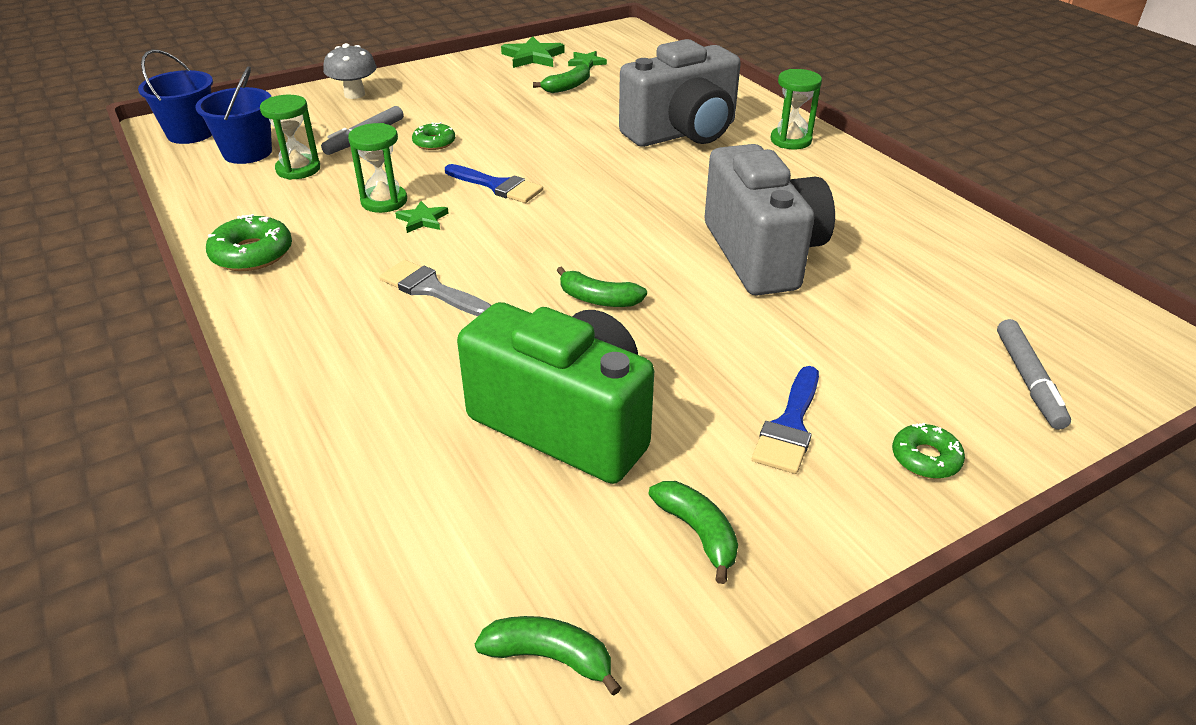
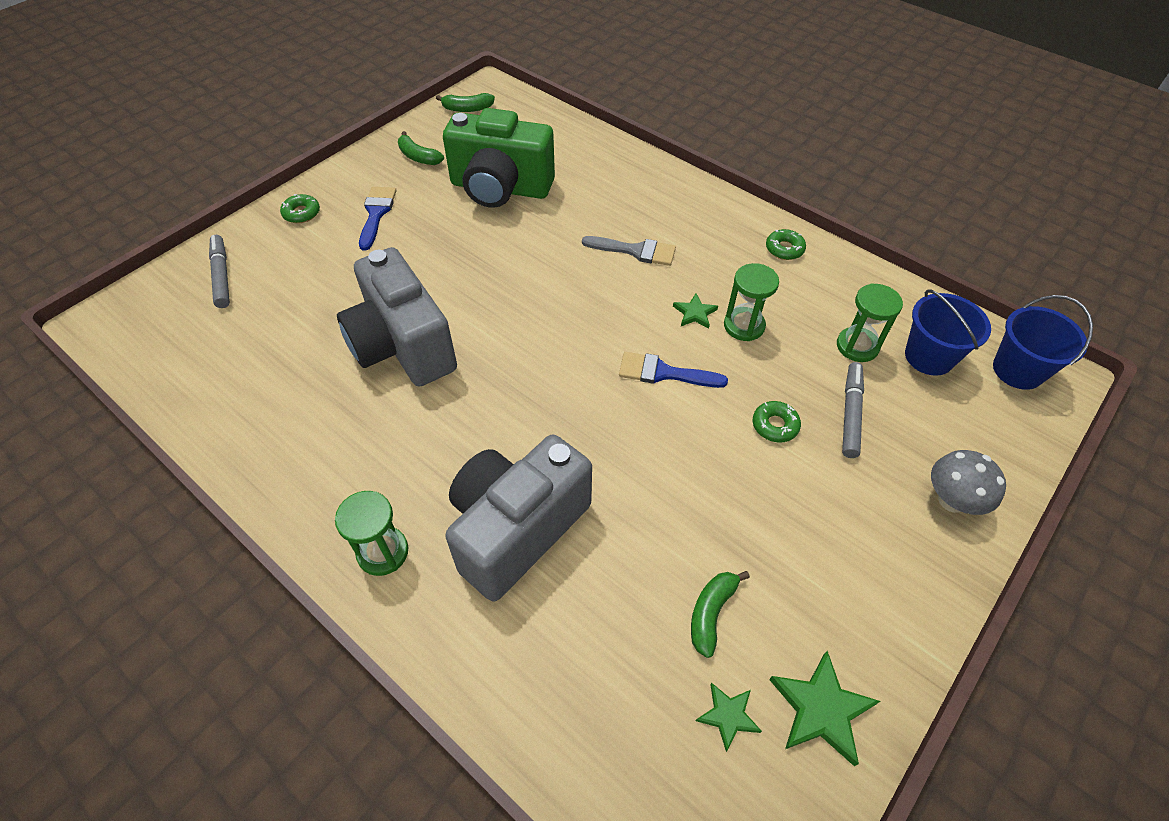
camera: 160 degrees right, 15 degrees up
green donut [206,214,292,271] -> green donut [766,229,806,260], size x0.64
green banana [557,266,647,307] -> none

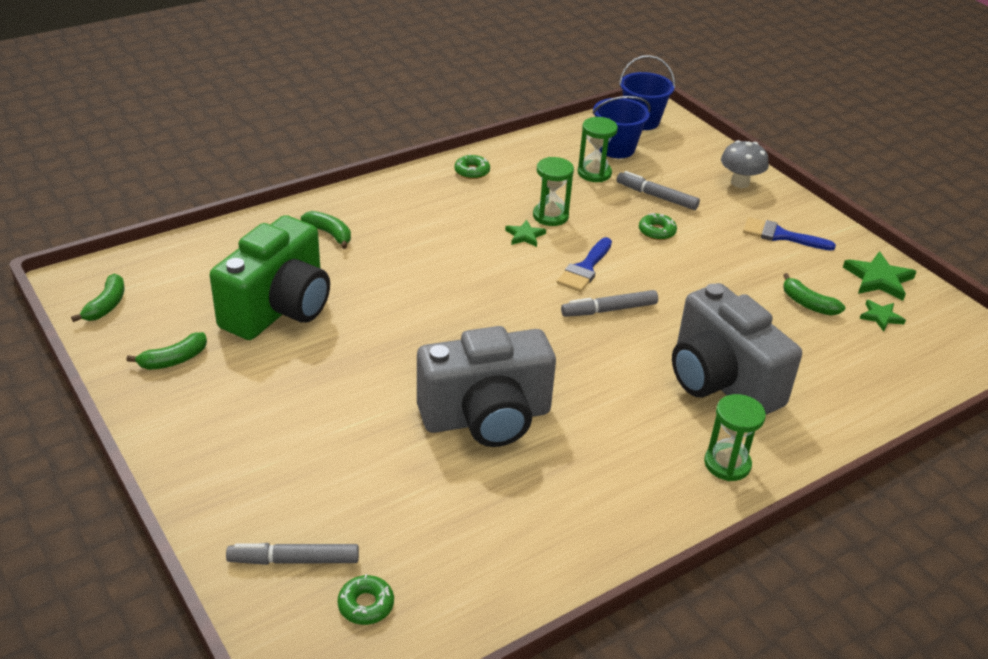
camera: 75 degrees left, 15 degrees down
green donut [280,194,320,223] -> green donut moved to [337,574,394,625]
blue brush [359,187,397,251] -> blue brush moved to [743,217,836,251]
grey brush [582,236,676,266] -> none
none -> green banana [301,211,351,249]
none -> grey marker [561,290,658,317]

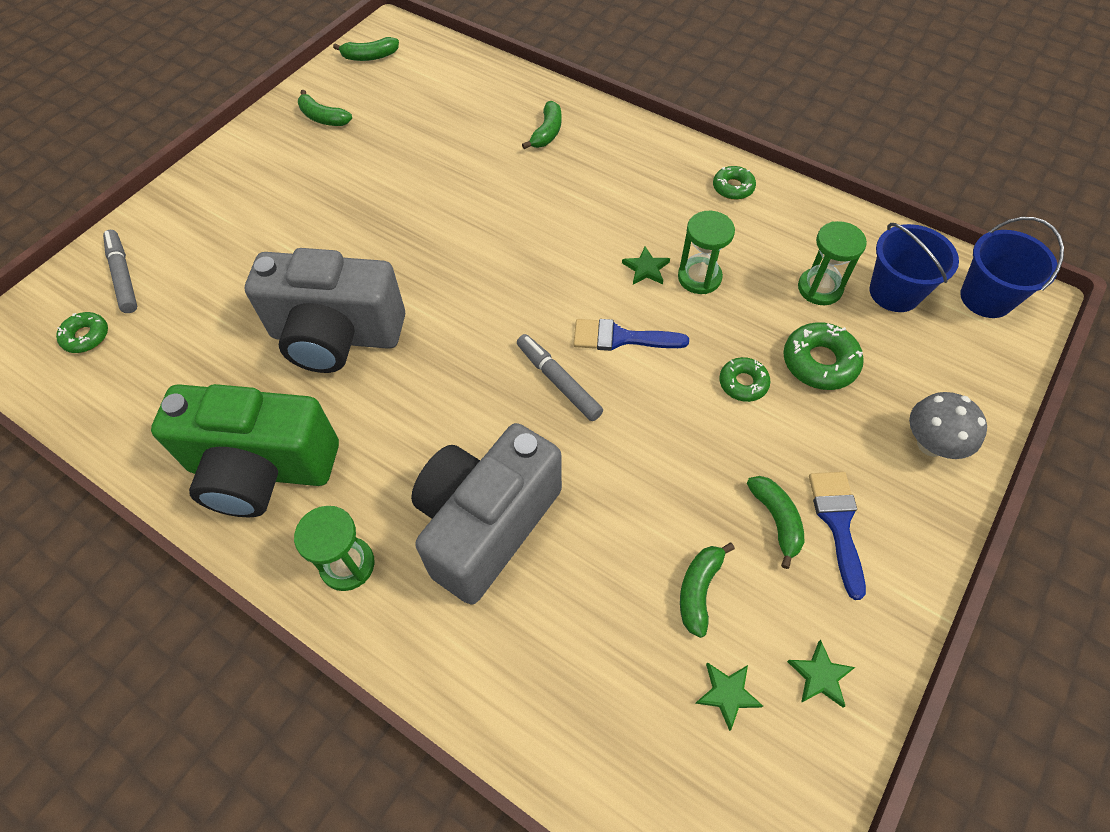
camera: 70 degrees right, 20 degrees up
green camera [210,215,330,340] -> green camera moved to [151,384,339,517]
grey camera [417,326,556,447] -> grey camera turned 45 degrees counterclockwise [245,248,405,373]
grey marker [617,171,700,210] -> green donut [783,322,864,390]
green star [843,251,917,301] -> green star [787,640,855,707], size x0.60
none -> green banana [747,476,804,569]

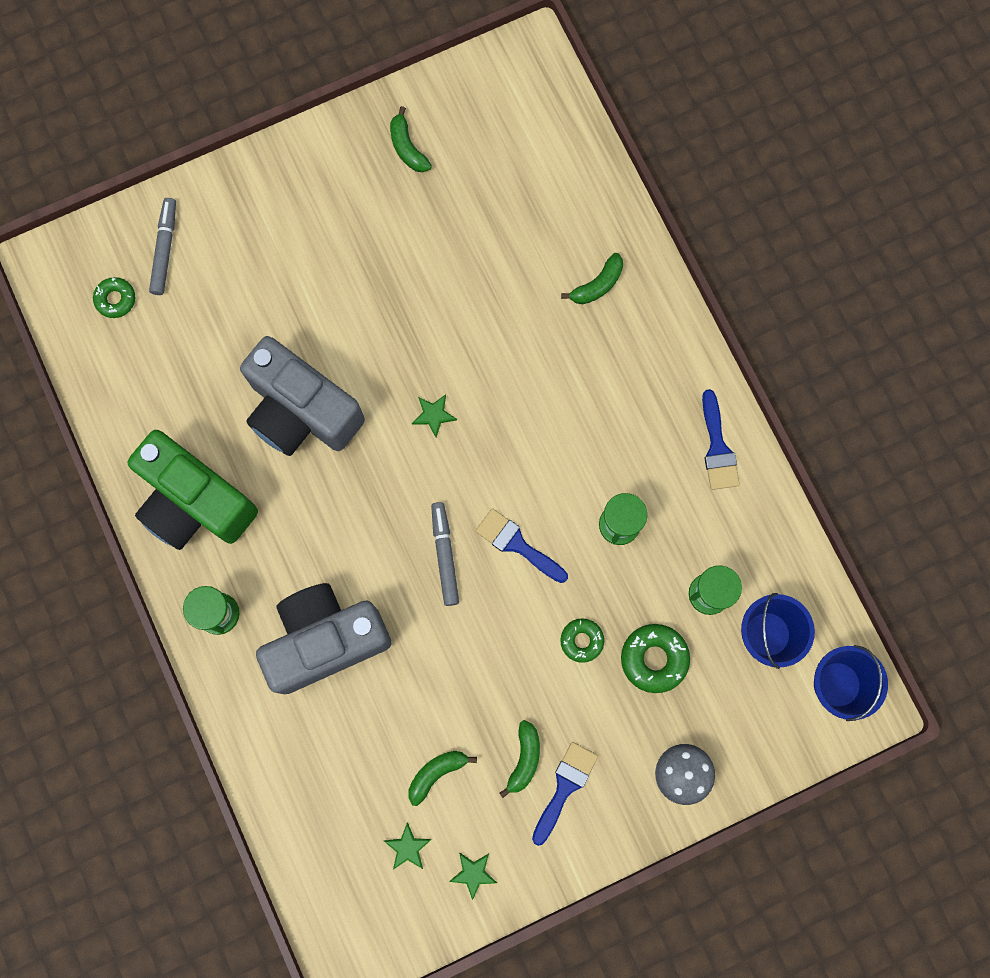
camera: 30 degrees right, 20 degrees up
green banana [333,37,399,61] -> none
green star [622,247,670,285] -> green star moved to [412,394,457,437]
green donut [713,166,756,200] -> blue brush [702,389,740,490]

